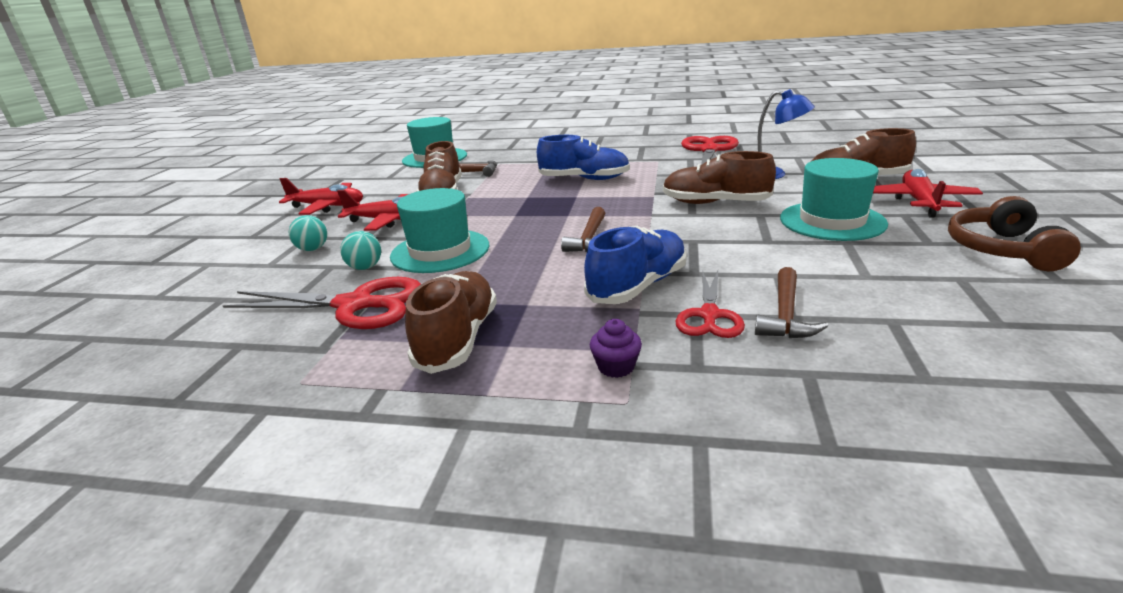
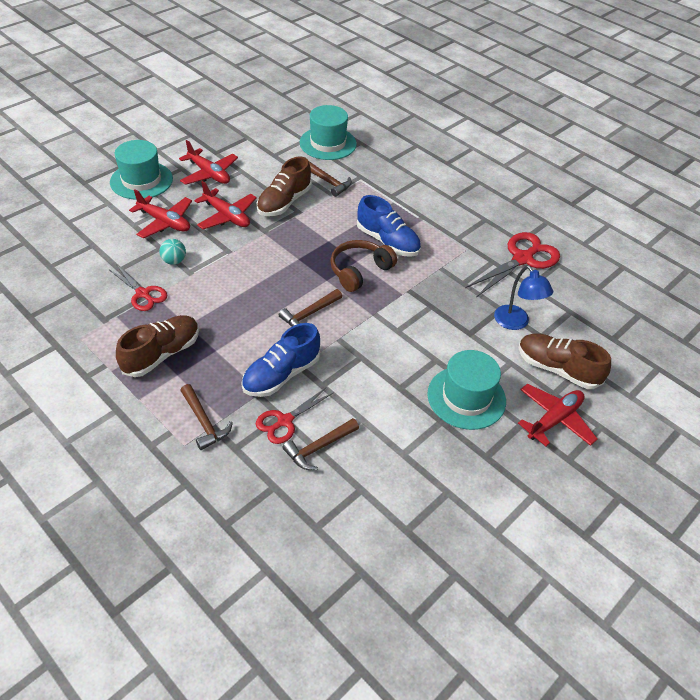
camera: 30 degrees right, 20 degrees up
red scissors [223,277,421,329] -> red scissors [110,264,167,311], size x0.61
turquoise ball [289,215,327,251] -> red plane [129,189,192,238]
turquoise hat [390,188,489,273] -> turquoise hat moved to [110,140,173,200]
blue shoe [584,226,687,304] -> blue shoe turned 150 degrees clockwise [241,323,321,397]
purple cupcake [590,319,642,378] -> brown hammer [180,384,233,450]
brown shoe [663,151,776,204] -> none
brown headphones [948,196,1081,271] -> brown headphones moved to [330,240,397,292]

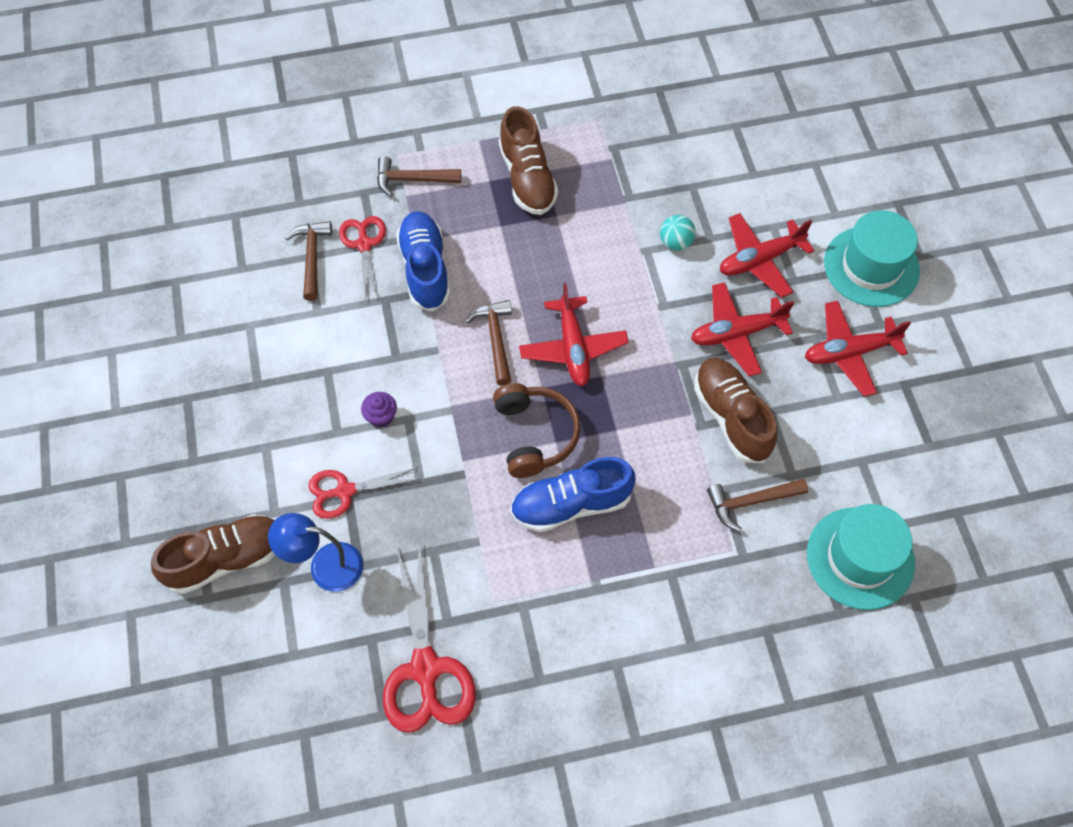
camera: 125 degrees right, 15 degrees up
red scissors [110,264,167,311] -> red scissors moved to [308,467,420,519]
turquoise hat [427,350,506,430] -> none
red plane [518,384,597,446] -> red plane moved to [519,283,629,386]
none -> purple cupcake [361,392,397,428]

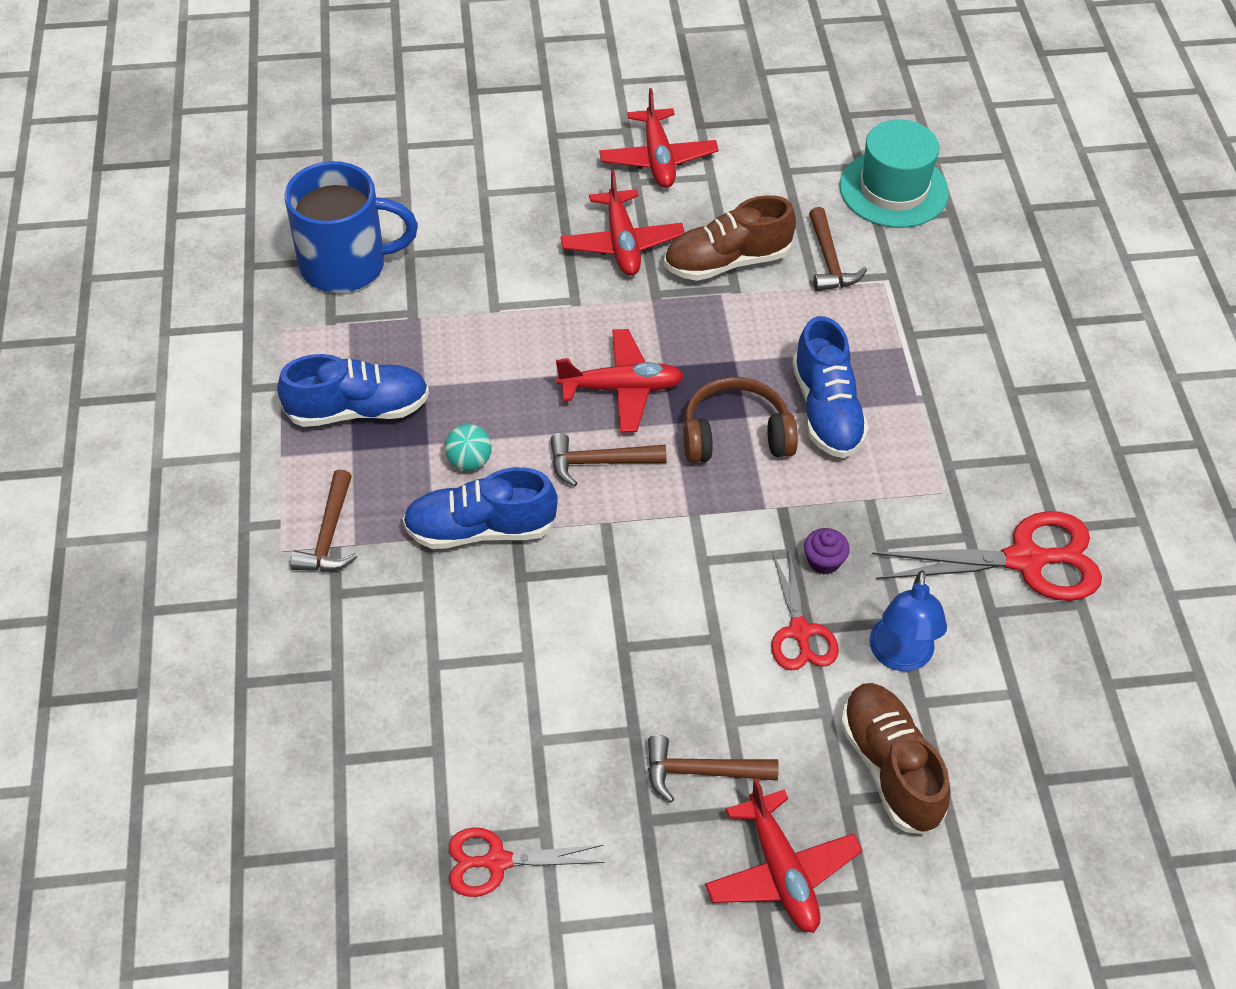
camera: 85 degrees left, 10 degrees down
brown hammer [285,221,332,301] -> brown hammer moved to [648,735,779,803]
red scissors [339,216,386,302] -> red scissors moved to [449,827,605,897]
purple cupcake [361,392,397,428] -> purple cupcake moved to [804,528,850,574]
brown shoe [499,106,558,215] -> blue shoe [277,354,429,427]
turquoise ball [660,215,696,251] -> turquoise ball moved to [445,424,492,471]
red plane [720,213,815,298] -> red plane moved to [705,778,863,933]
turquoise hat [824,210,920,307] -> none
none -> blue mug [284,161,418,293]

